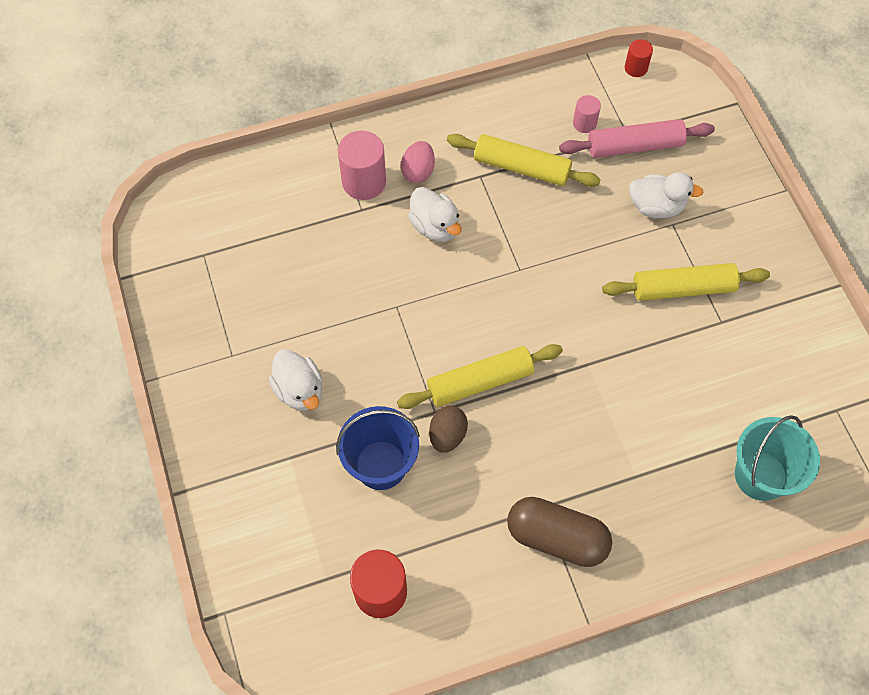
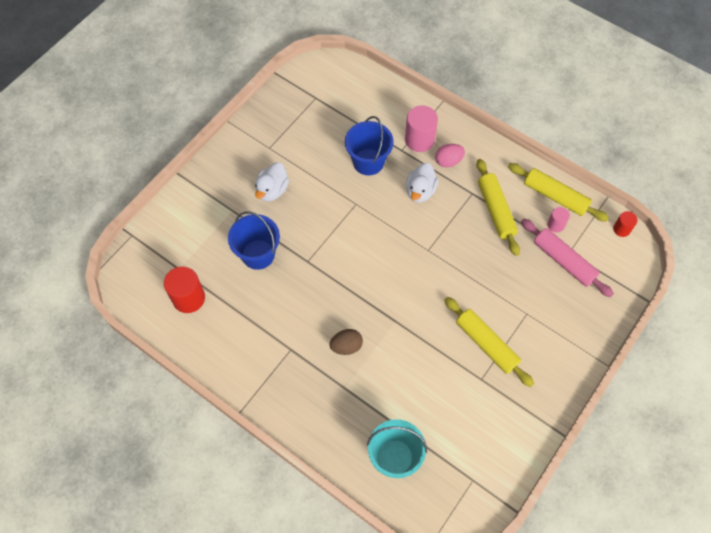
camera: 55 degrees right, 0 degrees up
yellow rolling pin [397,344,563,409] -> yellow rolling pin moved to [508,163,609,222]
brown egg [429,406,468,453] -> brown egg moved to [329,329,363,355]
brown capsule [507,497,612,567] -> none
white duck [629,172,704,218] -> none
none -> blue bucket [345,116,394,175]

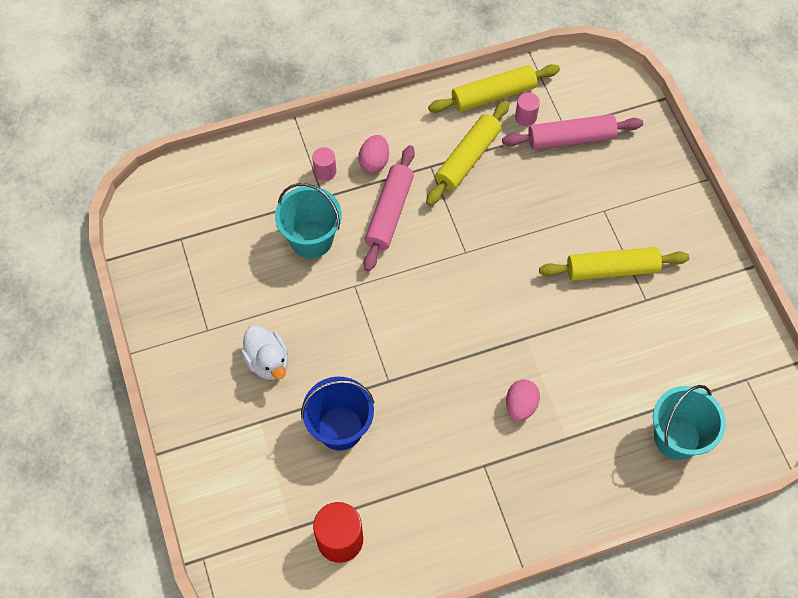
camera: 55 degrees left, 0 degrees up
brown egg [329,329,363,355] -> pink egg [506,379,540,421]
blue bucket [345,116,394,175] -> turquoise bucket [275,183,342,258]
pink cylinder [405,105,438,152] -> pink cylinder [312,147,336,181], size x0.56
white duck [406,163,438,203] -> pink rolling pin [363,145,415,272]
yellow rolling pin [476,159,520,256] -> yellow rolling pin turned 75 degrees counterclockwise [426,100,510,206]
red cylinder [613,211,638,237] -> none

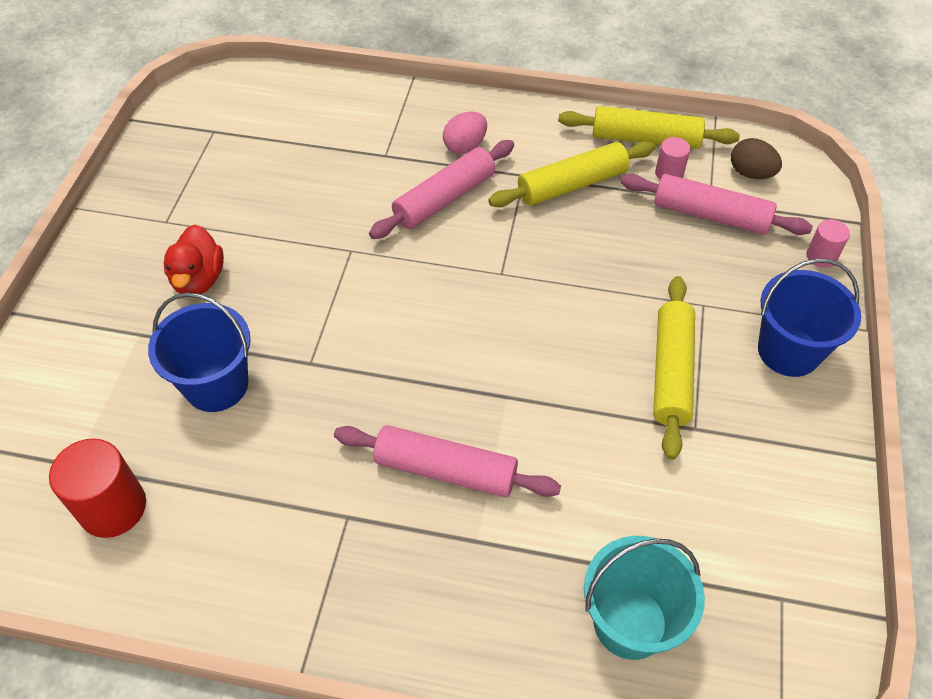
camera: 30 degrees right, 10 degrees down
white duck [241,325,288,380] -> red duck [164,225,224,294]
turquoise bucket [275,183,342,258] -> none
pink cylinder [312,147,336,181] -> pink cylinder moved to [806,219,850,268]
pink egg [506,379,540,421] -> pink rolling pin [334,425,561,497]
yellow rolling pin [539,247,689,281] -> yellow rolling pin turned 75 degrees clockwise [653,276,695,460]
none -> brown egg [731,138,782,179]
none -> blue bucket [758,259,861,377]

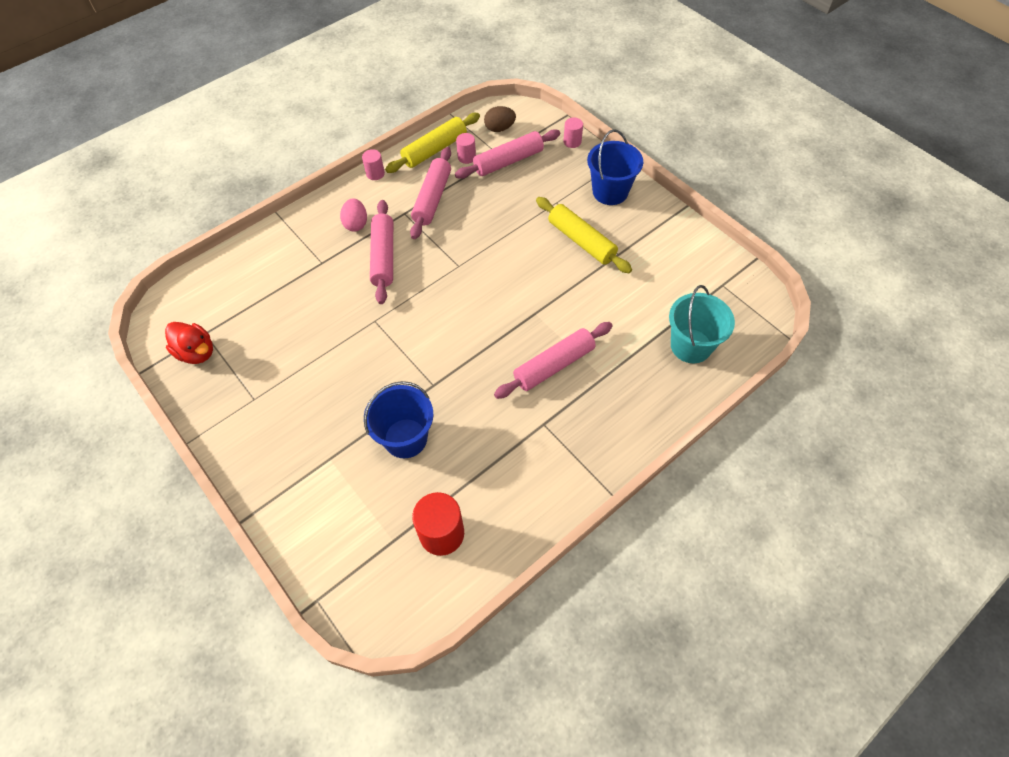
camera: 50 degrees left, 5 degrees up
red duck [164,225,224,294] -> red duck moved to [165,322,213,364]
yellow rolling pin [488,141,656,207] -> pink rolling pin [410,147,451,239]
none -> pink cylinder [362,149,385,180]

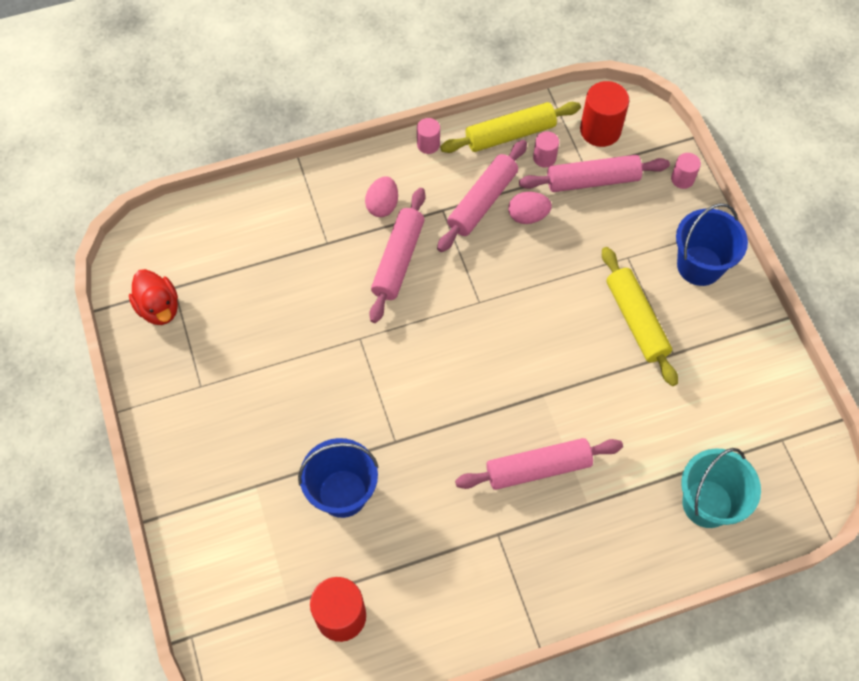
camera: 20 degrees right, 5 degrees up
brown egg [484,106,516,132] -> red cylinder [580,81,629,147]
none -> pink egg [508,192,552,224]

